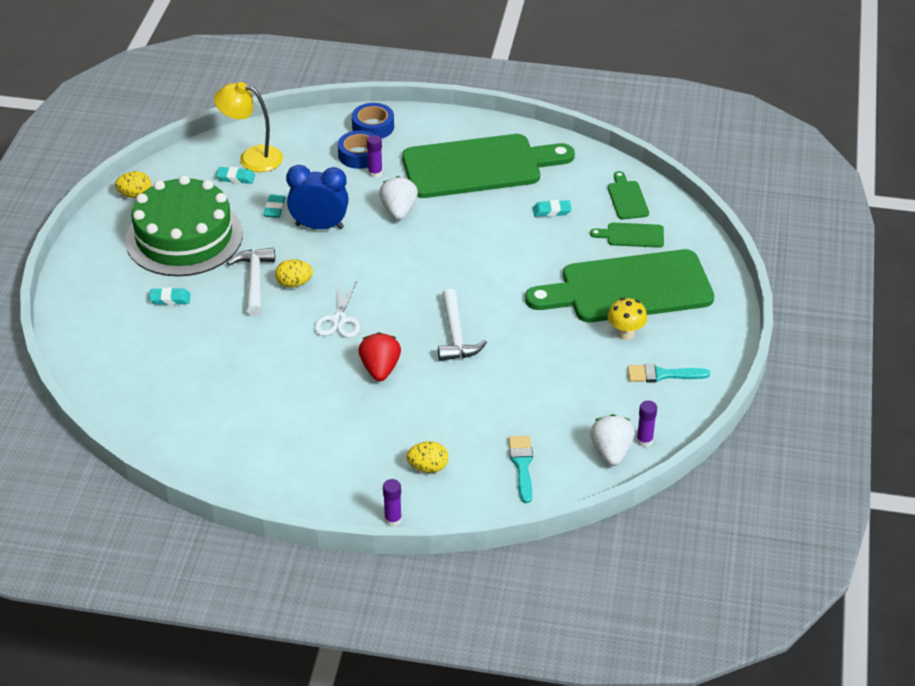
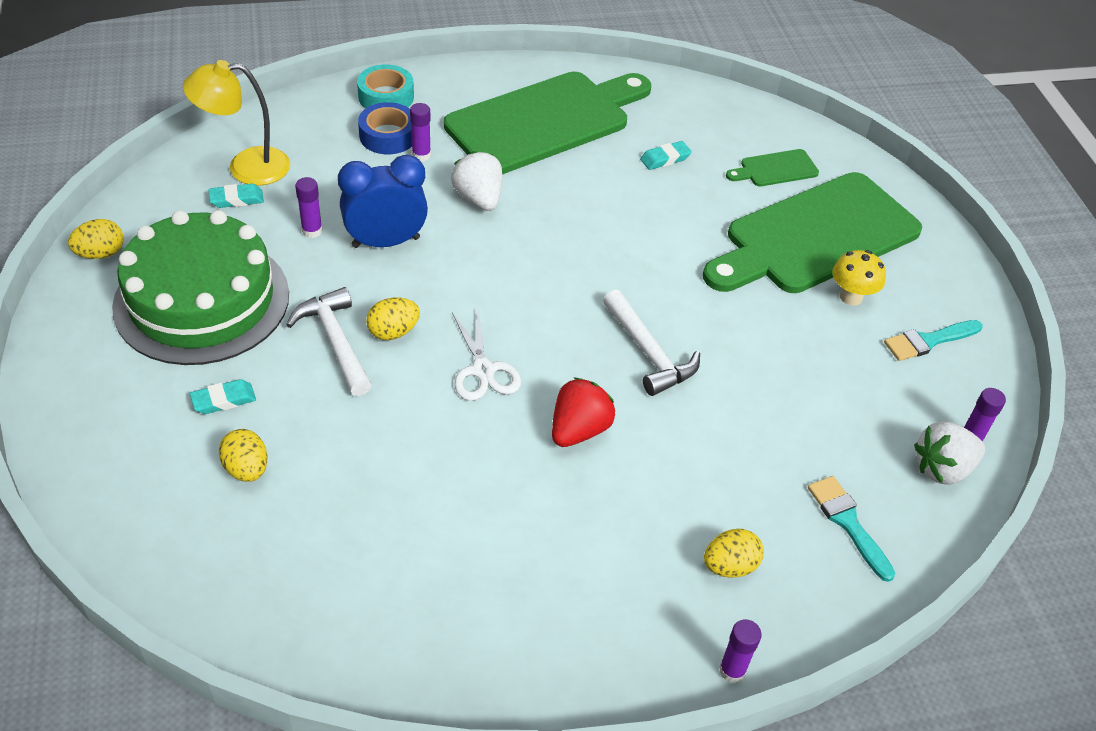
camera: 25 degrees left, 5 degrees up
turquoise eraser [263,195,286,218] -> purple glue stick [295,177,323,238]
blue tape [352,103,394,139] -> turquoise tape [357,64,414,109]
red strawberry [358,332,401,381] -> red strawberry turned 60 degrees clockwise [552,377,615,447]
white strawberry [590,414,635,466] -> white strawberry turned 90 degrees counterclockwise [914,421,985,485]
green cutting board [608,171,649,219] -> none
none -> yellow egg [219,429,268,482]

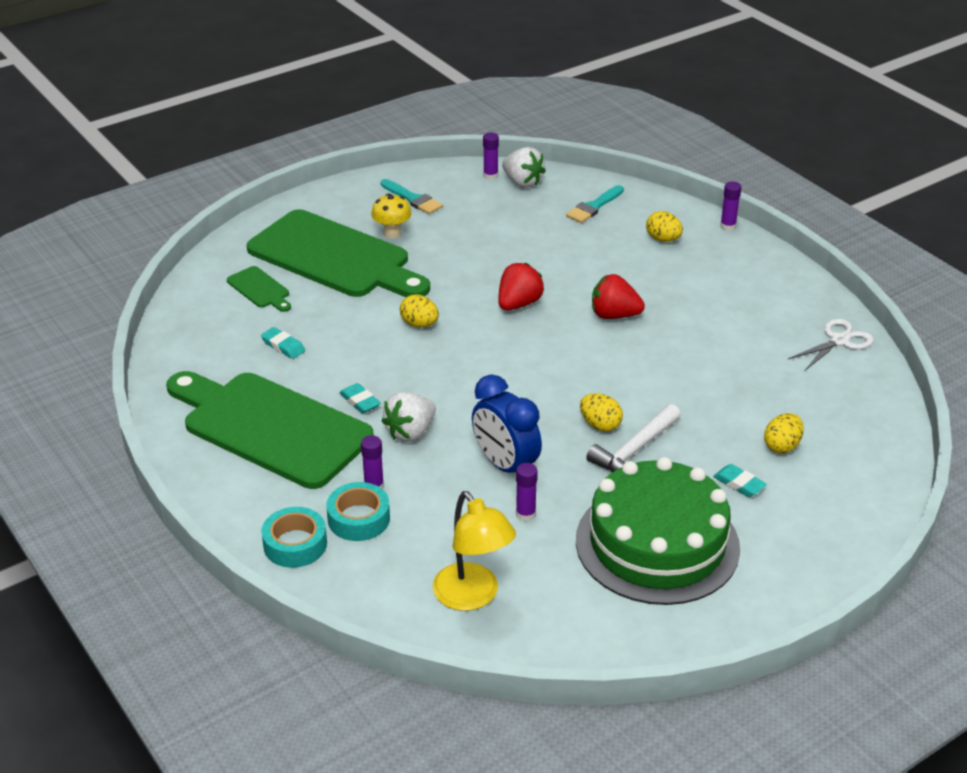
camera: 110 degrees left, 10 degrees down
yellow egg [68,219,124,259] -> yellow egg moved to [400,294,439,328]
turquoise eraser [208,184,264,208] -> turquoise eraser moved to [340,383,381,414]
blue tape [358,102,412,154] -> turquoise tape [327,482,390,541]
white scissors [452,309,521,401] -> white scissors moved to [788,319,874,370]
white hammer [603,289,700,396] -> red strawberry [498,263,544,310]

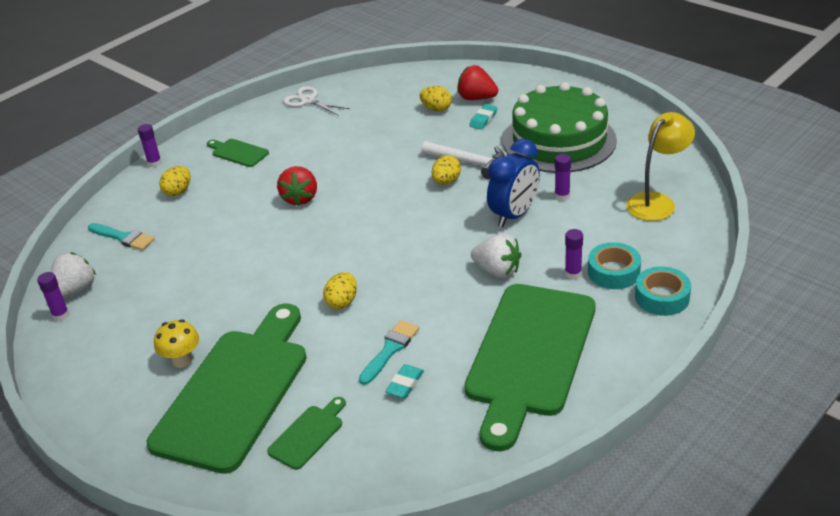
camera: 100 degrees left, 0 degrees up
turquoise eraser [340,383,381,414] -> none
turquoise brush [381,179,443,214] -> turquoise brush moved to [359,320,419,385]
red strawberry [498,263,544,310] -> red strawberry moved to [457,65,498,100]
none -> green cutting board [207,139,269,167]

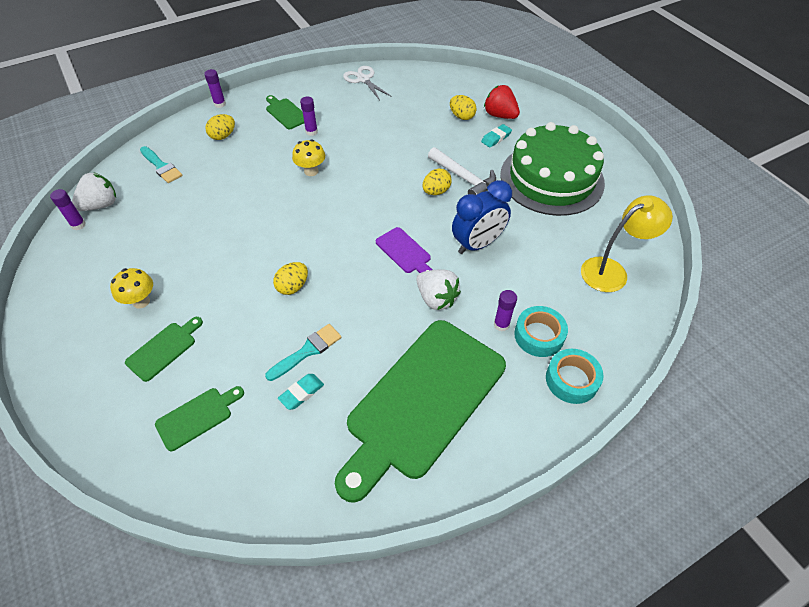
camera: 15 degrees right, 15 degrees up
green cutting board [147,303,307,474] -> green cutting board [125,317,203,382], size x0.41
red strawberry [277,166,317,206] -> yellow mushroom [292,139,325,176]
purple glue stick [555,154,571,201] -> purple glue stick moved to [300,97,318,136]
none -> purple cutting board [376,227,432,273]

